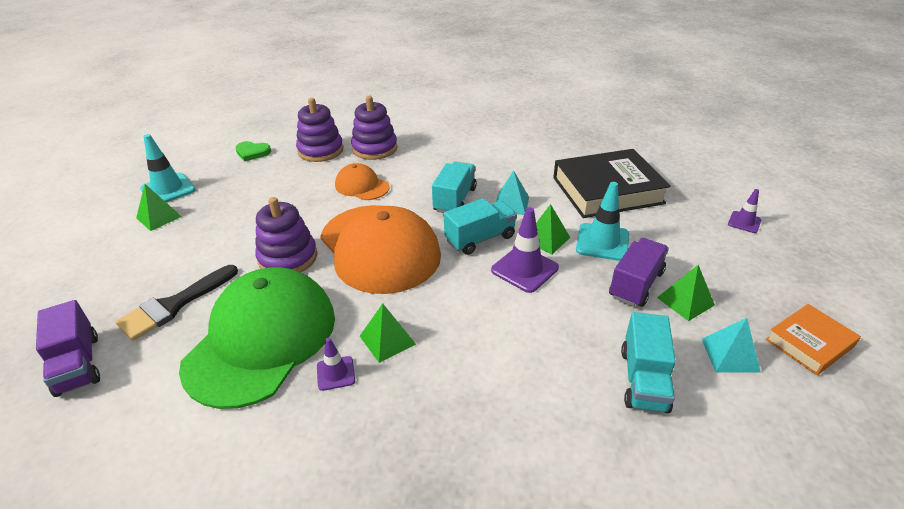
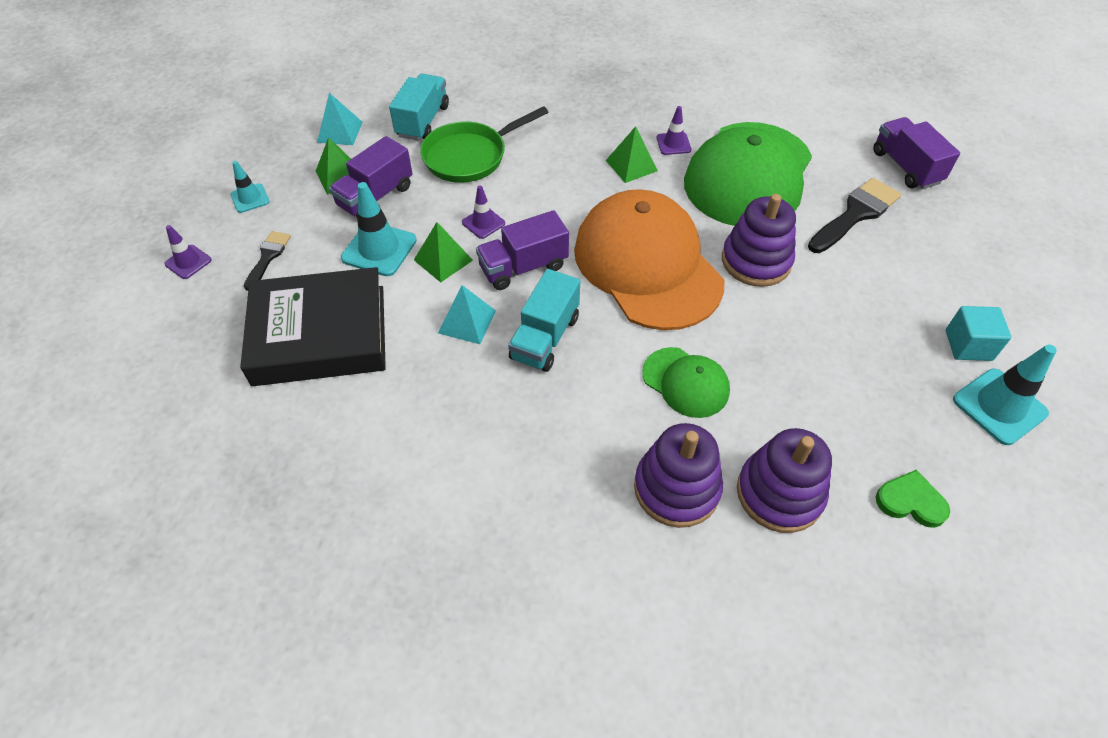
camera: 175 degrees left, 15 degrees up
green pyramid [136,184,182,231] -> turquoise cube [946,306,1011,361]
orange cap [335,163,390,200] -> green cap [642,347,730,418]
turquoise truck [444,198,517,255] -> purple truck [476,210,569,290]
purple traffic cone [491,207,559,293] -> purple traffic cone [462,186,505,239], size x0.58
orange book [766,304,861,375] -> none
none -> turquoise traffic cone [231,161,270,213]
none -> black brush [244,231,291,291]
none -> green pan [420,106,548,183]

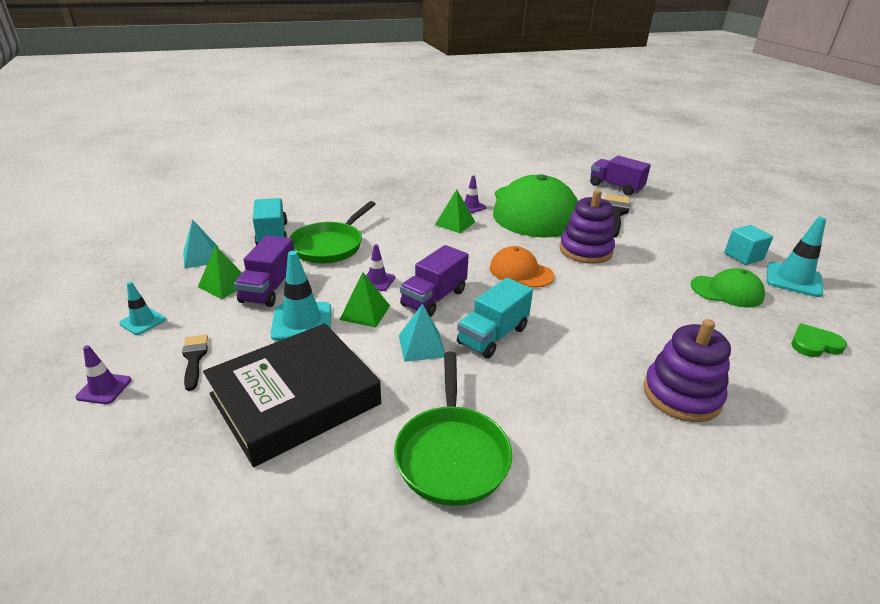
camera: 30 degrees left, 20 degrees down
turquoise truck [508,269,580,372] -> turquoise truck turned 45 degrees clockwise [457,278,533,358]
orange cap [574,189,724,330] -> orange cap [490,246,554,288], size x0.48
green cap [642,347,730,418] -> green cap moved to [691,268,765,308]
purple stacking toy [737,428,832,533] -> none
none -> green pan [394,352,512,506]

